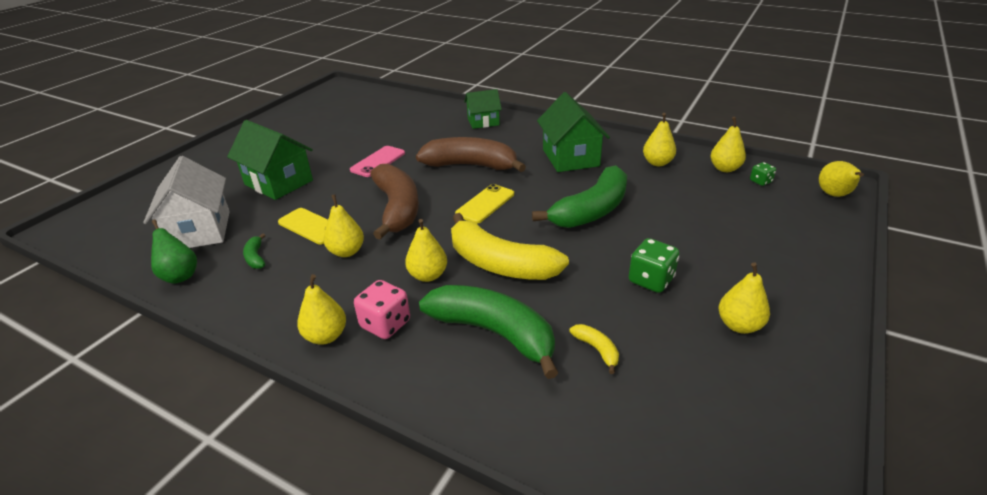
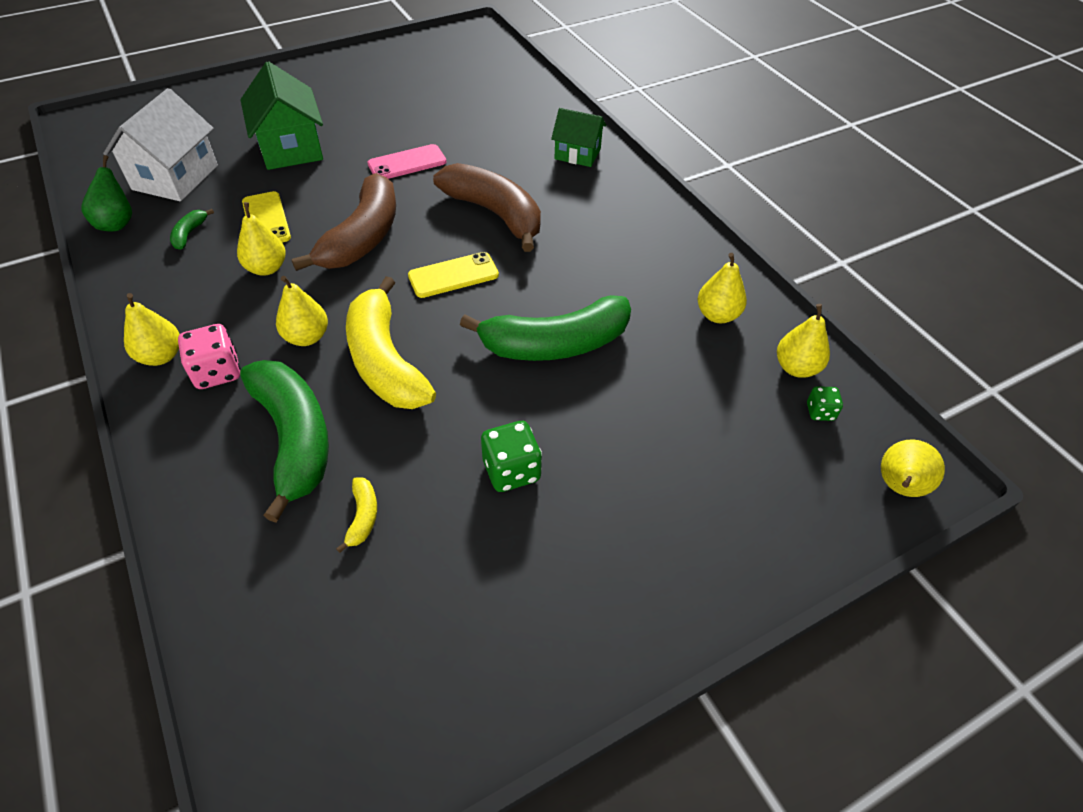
camera: 30 degrees right, 15 degrees up
green house [537,92,610,172] -> none
yellow pear [719,263,770,334] -> none

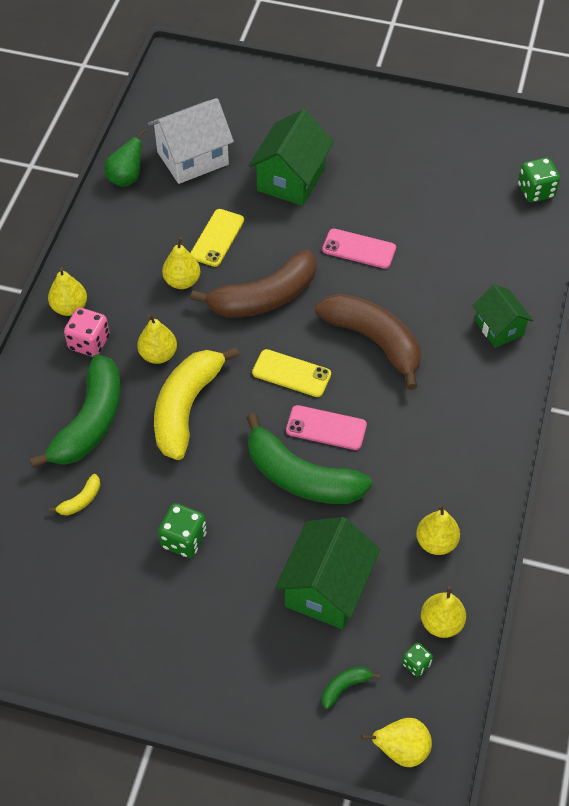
camera: 45 degrees right, 5 degrees up
green banana [170,209,214,250] -> green banana moved to [322,666,380,709]
brown banana [433,163,541,252] -> brown banana turned 45 degrees counterclockwise [315,294,421,390]
none -> green house [275,517,380,629]
none -> pink phone [286,405,367,450]
none -> green dice [518,158,560,203]

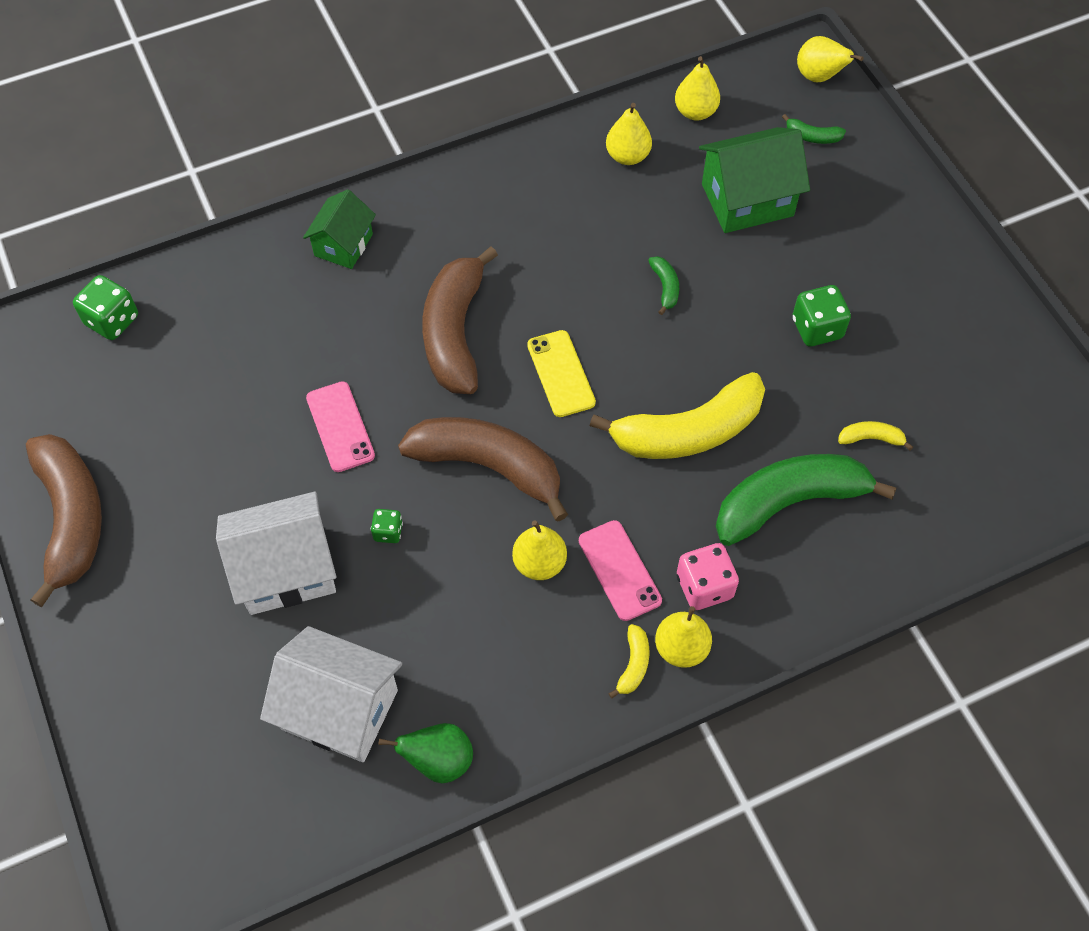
camera: 130 degrees left, 5 degrees up
yellow pear [137,314,177,364] -> none
yellow phone [190,209,244,267] -> none
green banana [246,413,372,504] -> green banana [648,256,679,315], size x0.41
green house [249,109,334,206] -> white house [216,491,337,615]
pink phone [286,405,367,450] -> pink phone moved to [579,520,662,621]
green dice [402,642,433,677] -> green dice moved to [371,509,403,543]
none -> brown banana [26,434,102,607]
none -> yellow banana [608,624,650,698]

